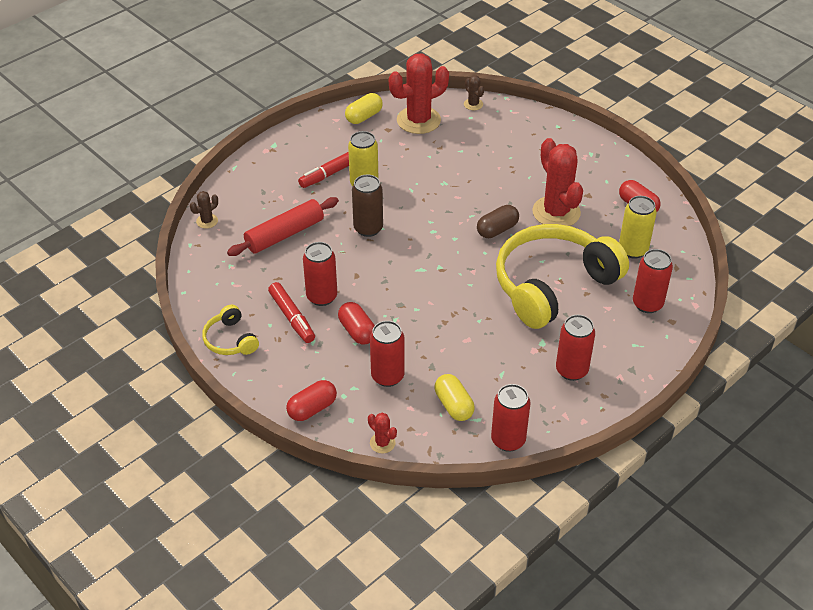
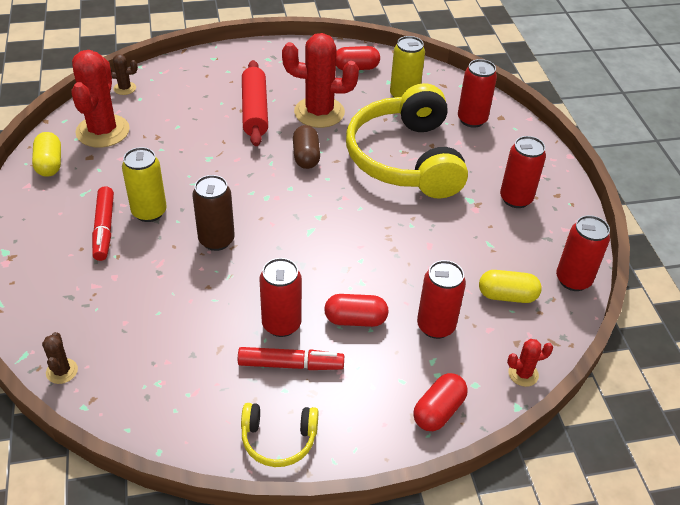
camera: 60 degrees left, 0 degrees up
red rolling pin [227,197,339,256] -> red rolling pin moved to [242,60,268,146]
red capsule [286,380,337,421] -> red capsule turned 45 degrees clockwise [413,373,468,431]

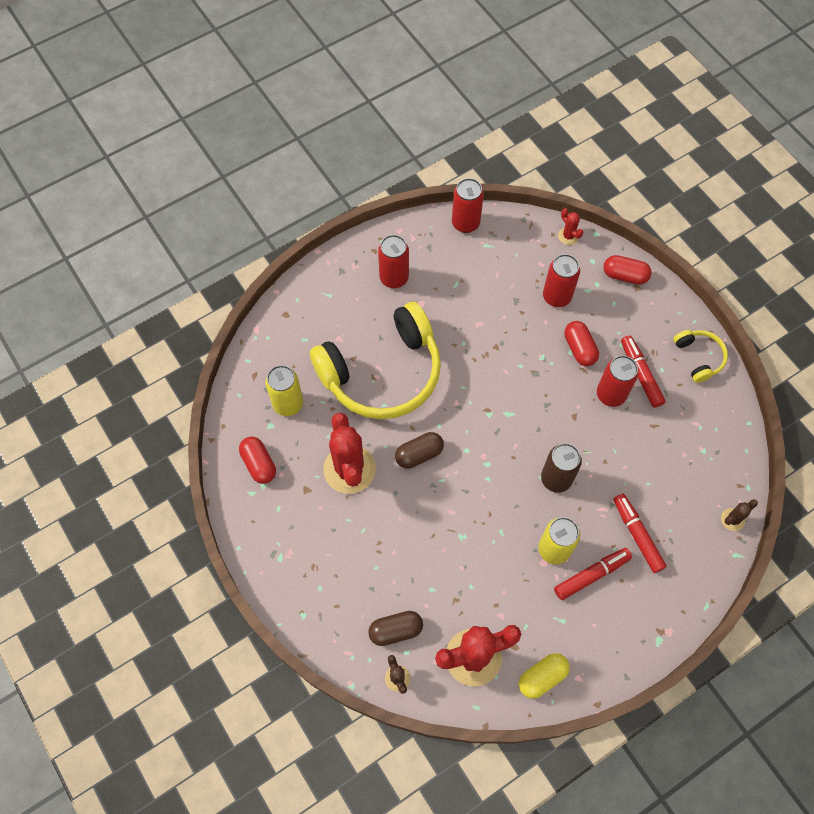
camera: 110 degrees left, 20 degrees up
red rolling pin [242,60,268,146] -> none
red can [458,59,497,128] -> none
yellow capsule [479,270,542,303] -> none
none -> brown capsule [368,611,423,646]
none -> red marker [613,494,667,573]

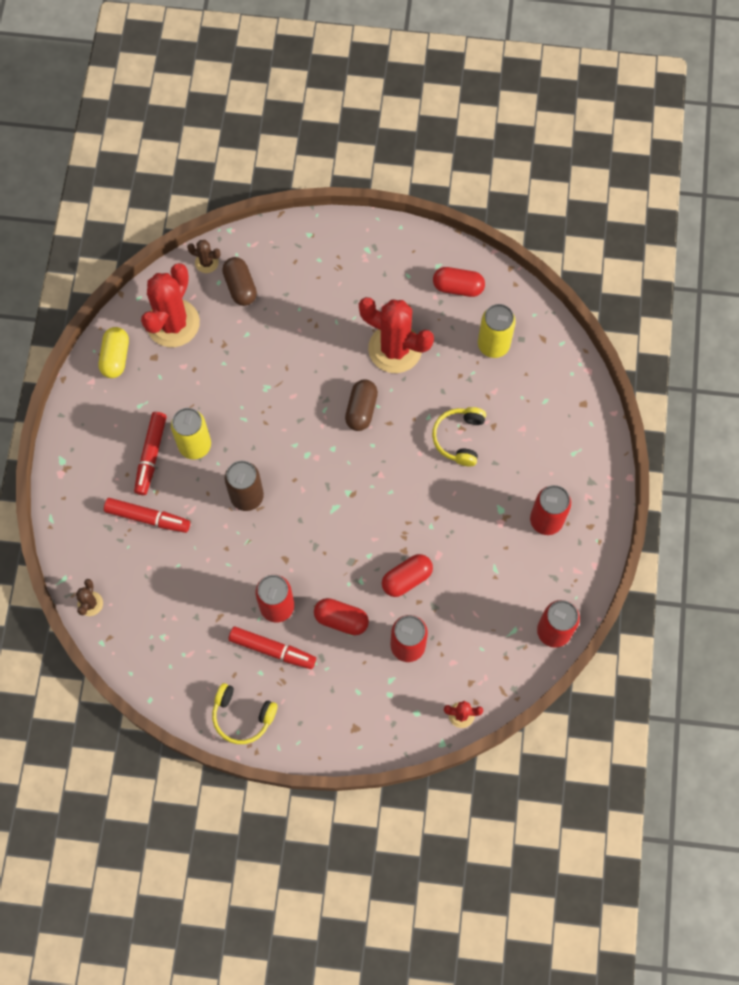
camera: 130 degrees right, 5 degrees up
yellow headphones [310,302,441,419] -> yellow headphones [432,407,486,466], size x0.44
brown capsule [368,611,423,646] -> brown capsule turned 45 degrees counterclockwise [222,257,257,306]
red capsule [603,255,652,285] -> red capsule moved to [382,554,433,597]

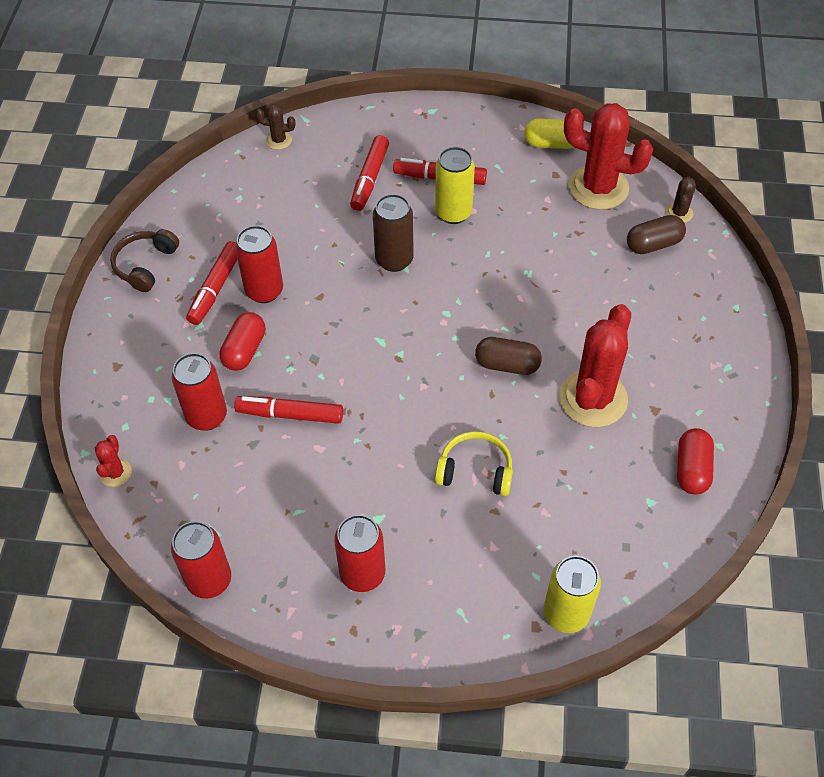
camera: 90 degrees right, 15 degrees down
yellow headphones [212,683,278,744] -> brown headphones [110,229,179,292]
red capsule [382,554,433,597] -> red marker [234,396,343,424]
yellow can [478,304,516,358] -> yellow can moved to [544,556,601,633]

